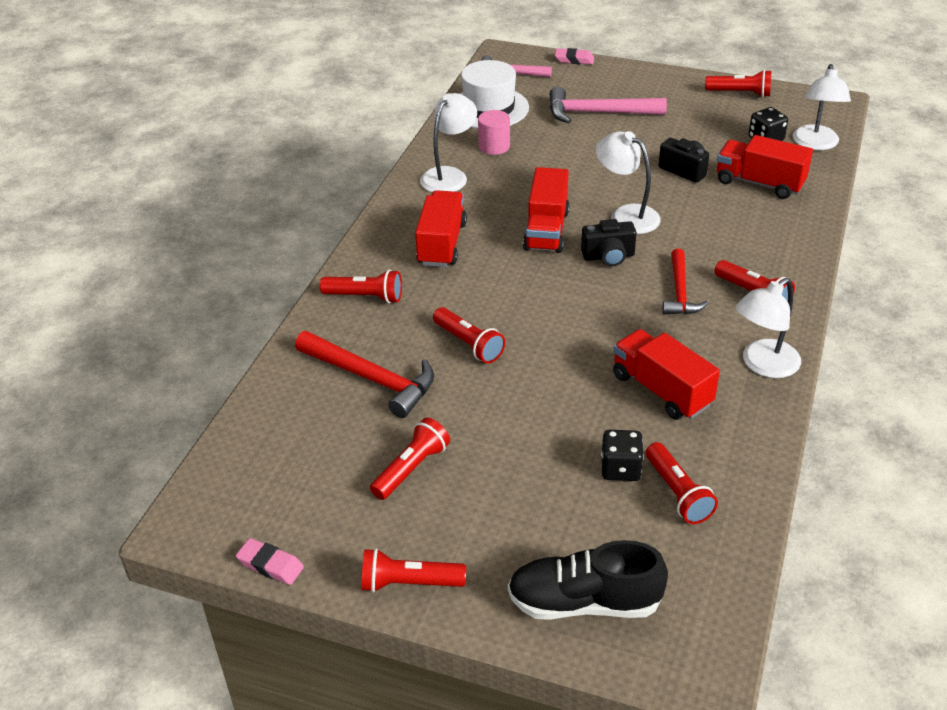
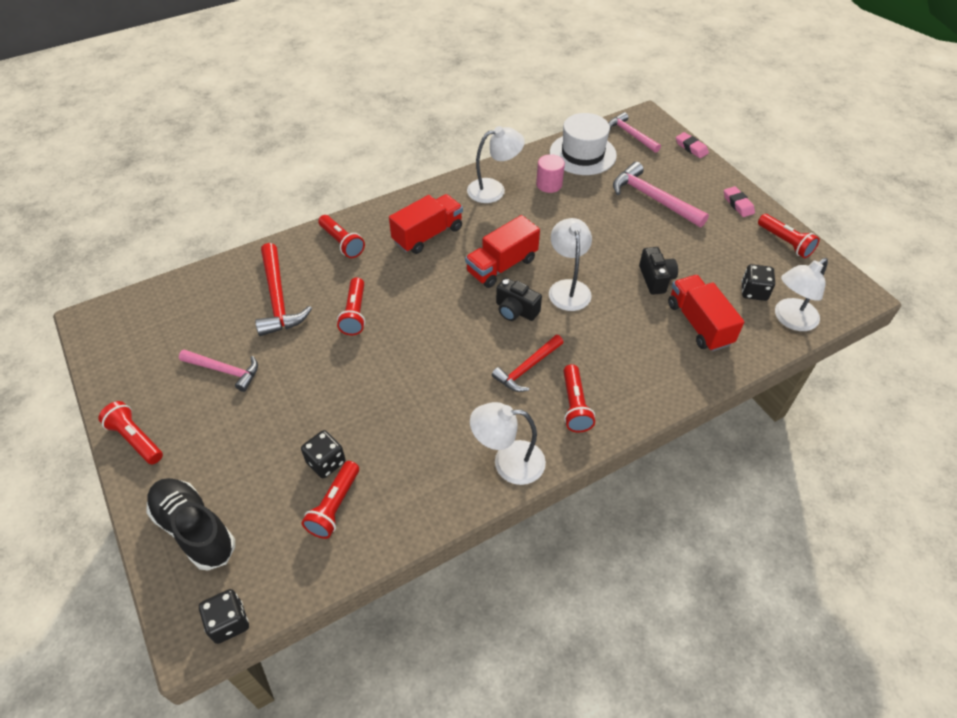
camera: 40 degrees right, 10 degrees up
pink eraser [236,538,304,585] -> pink eraser moved to [724,186,755,217]
red flashlight [370,417,450,500] -> pink hammer [179,349,258,392]
red truck [613,329,720,420] -> none
none -> black dice [199,589,249,644]

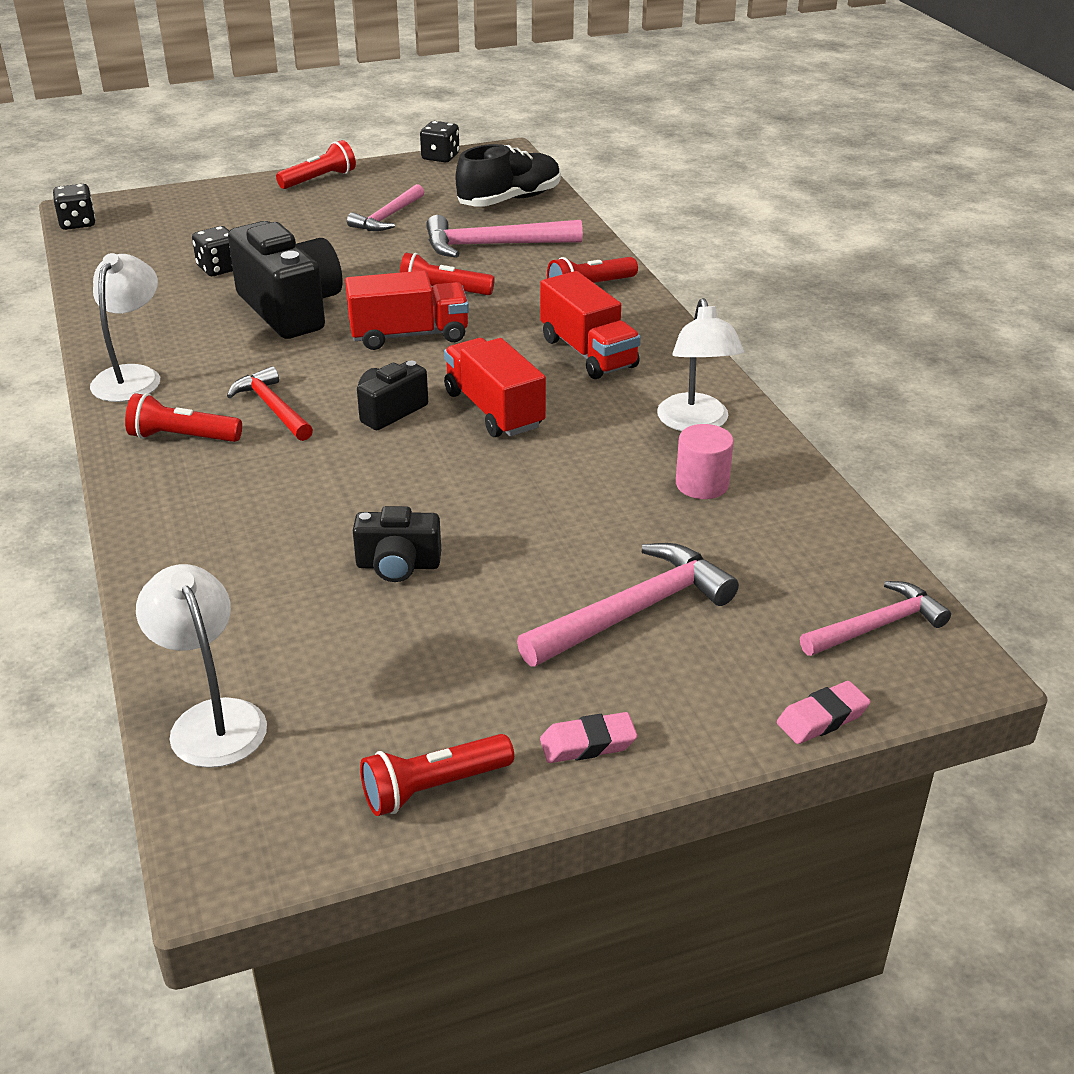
camera: 100 degrees right, 15 degrees down
black shoe [146,478,235,570] -> black shoe moved to [456,144,561,207]
red hammer [255,243,312,336] -> pink hammer [426,215,583,258]
red flashlight [302,461,359,539] -> none
white lamp [549,218,592,311] -> none
white hat [550,113,617,175] -> none
red truck [668,275,744,352] -> red truck moved to [345,271,469,350]
black dice [741,264,775,301] -> black dice moved to [420,121,459,162]
none -> black camera [228,221,343,339]

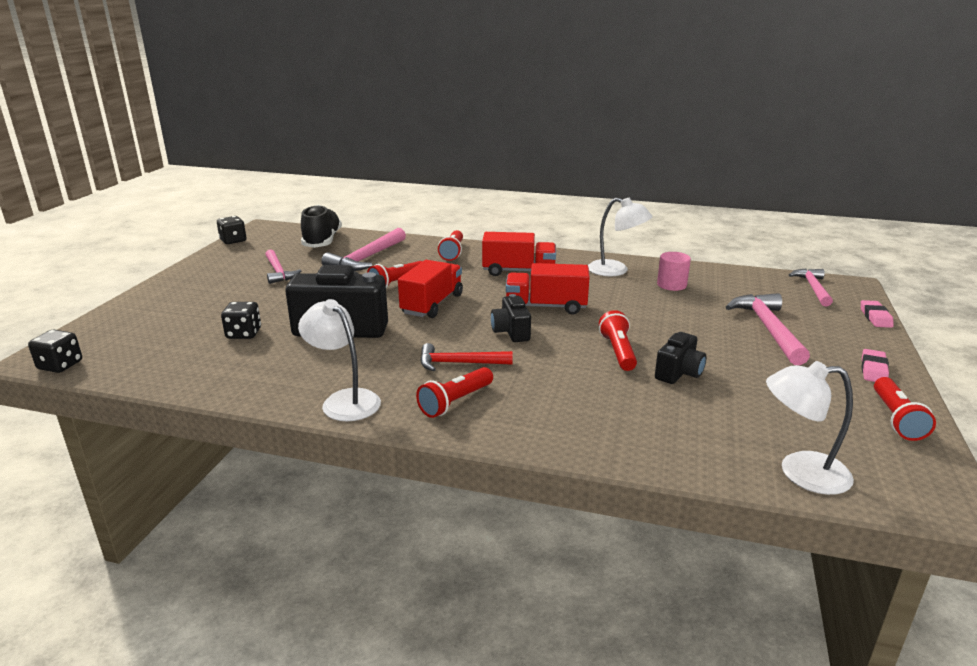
camera: 55 degrees left, 10 degrees down
red flashlight [276,140,356,189] -> red flashlight moved to [599,310,637,371]

